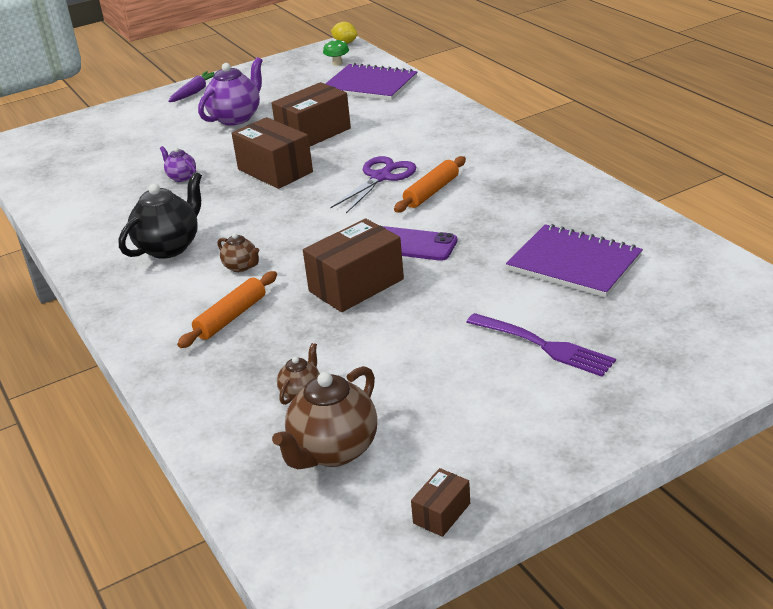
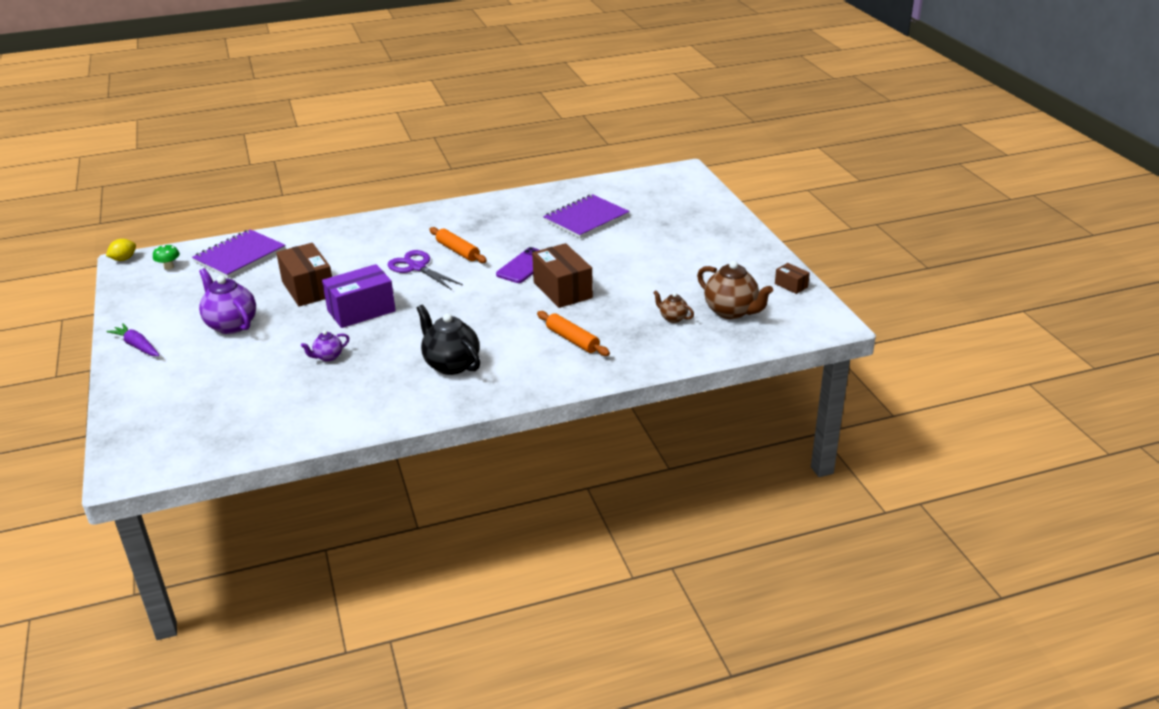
camera: 80 degrees left, 0 degrees up
brown teapot [218,233,259,272] -> none
brown box [232,117,313,189] -> purple box [322,264,396,328]
purple fork [467,313,616,377] -> none

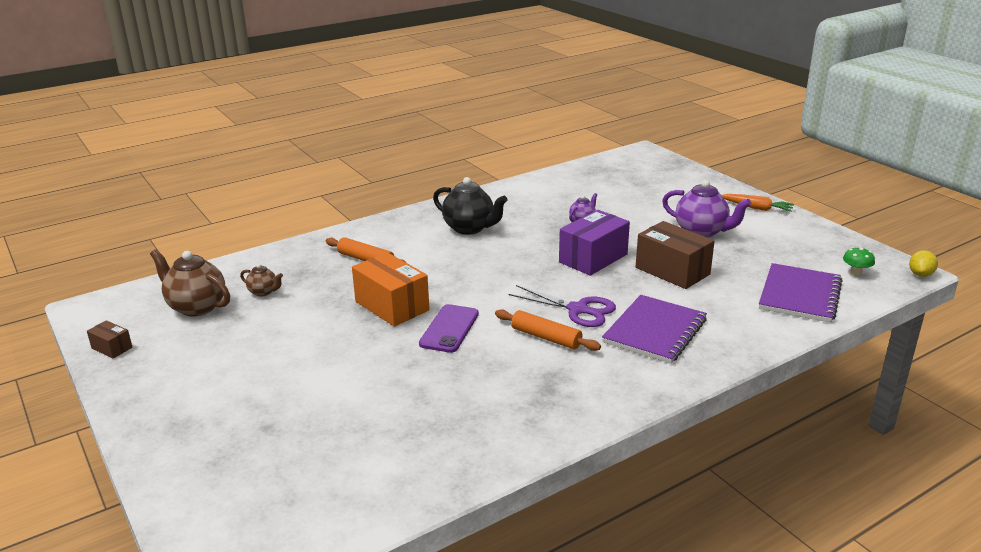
camera: 165 degrees right, 5 degrees down
purple carrot [107,323,160,356] -> orange carrot [722,194,794,212]
brown box [532,243,593,308] -> orange box [352,252,429,327]
purple notebook [543,194,630,238] -> purple notebook moved to [602,295,707,364]

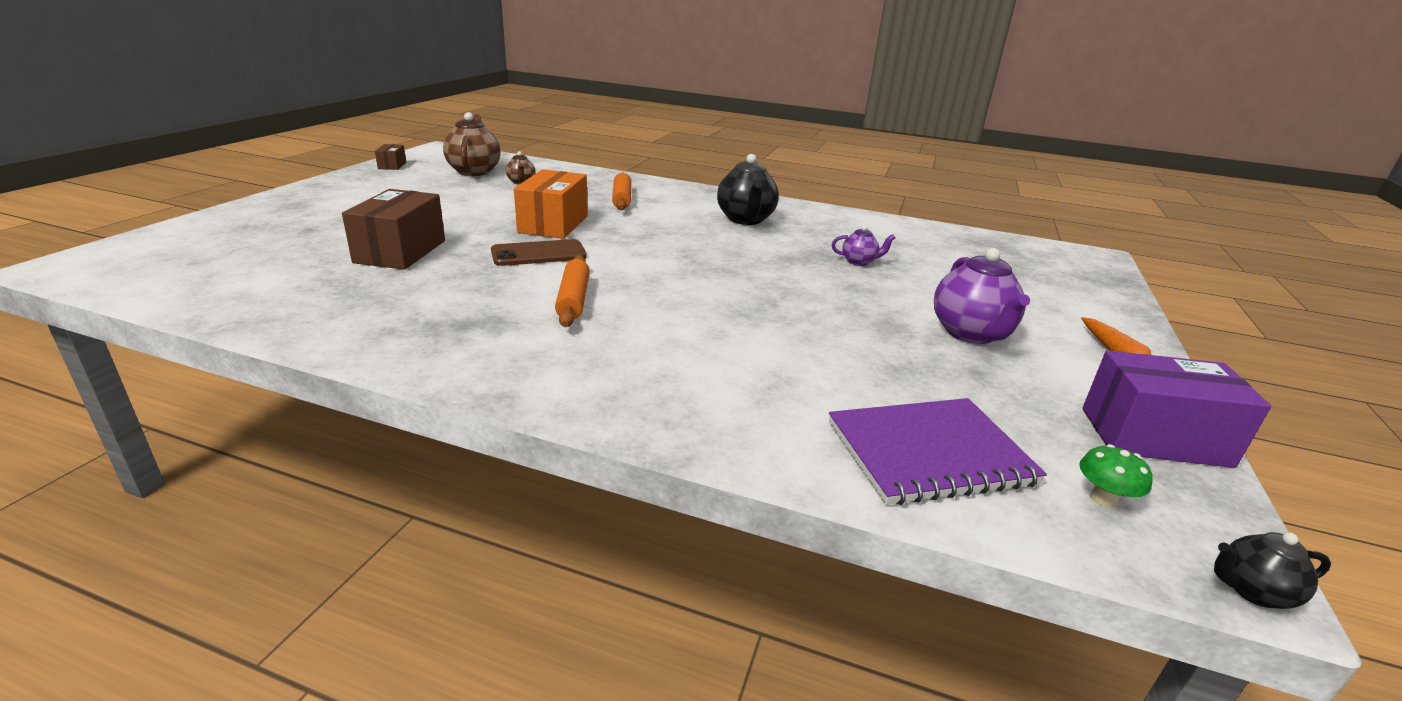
camera: 50 degrees right, 0 degrees up
purple phone [419,304,479,353] -> brown phone [491,239,587,266]
purple scissors [508,285,616,327] -> none
purple box [559,210,630,276] -> purple box moved to [1082,350,1271,468]
purple notebook [602,295,707,364] -> none
brown box [636,221,715,289] -> brown box moved to [342,189,445,270]
yellow lemon [909,250,938,277] -> black teapot [1214,532,1331,609]

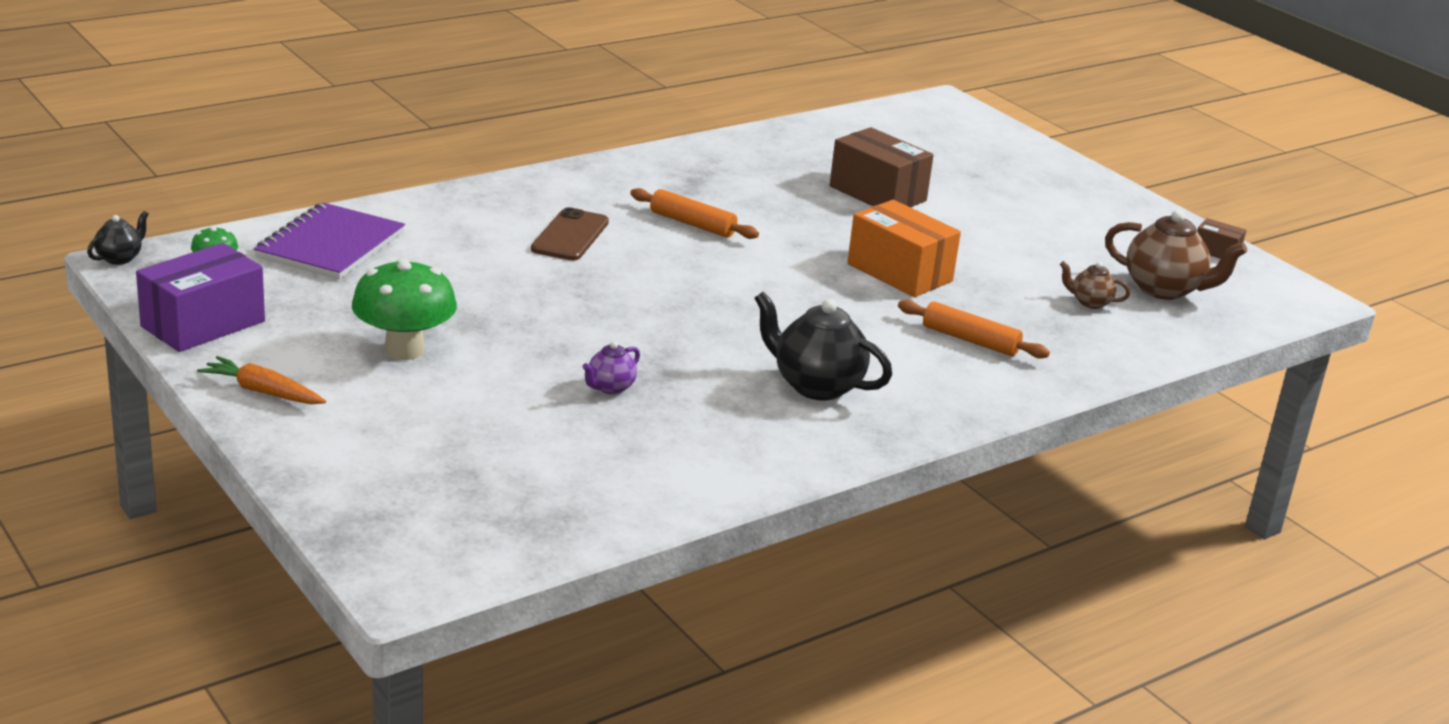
camera: 125 degrees right, 0 degrees up
brown phone [491,239,587,266] -> brown phone moved to [531,207,609,261]
purple teapot [934,248,1030,344] -> green mushroom [352,258,457,360]

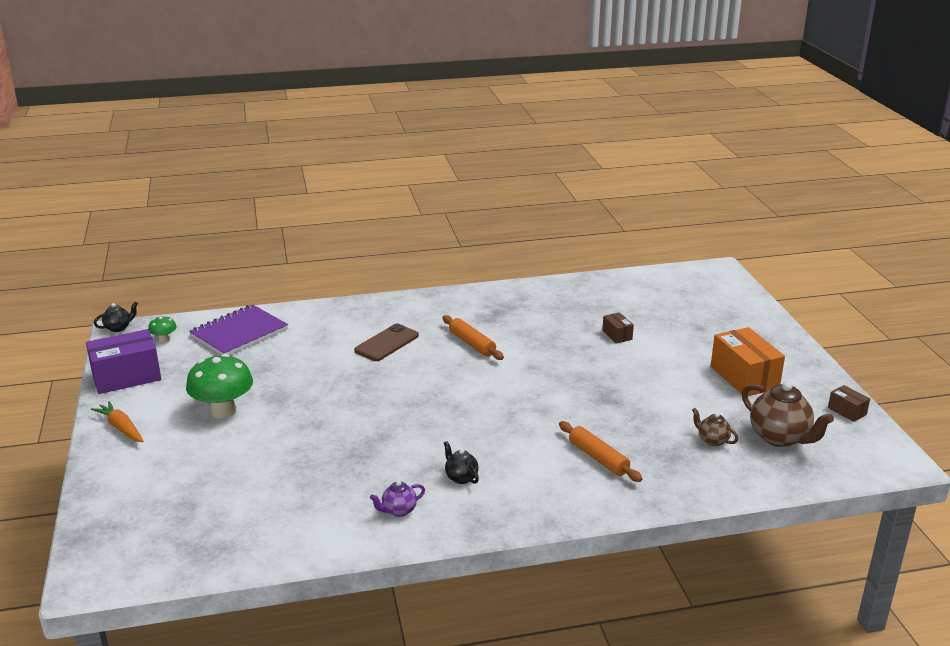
camera: 25 degrees right, 0 degrees up
purple teapot [582,341,640,394] -> purple teapot moved to [370,480,425,517]
black teapot [754,292,892,401] -> black teapot [444,441,479,484], size x0.52
brown box [830,127,934,208] -> brown box [602,312,634,344], size x0.49
orange box [847,200,961,297] -> orange box moved to [711,327,785,396]

